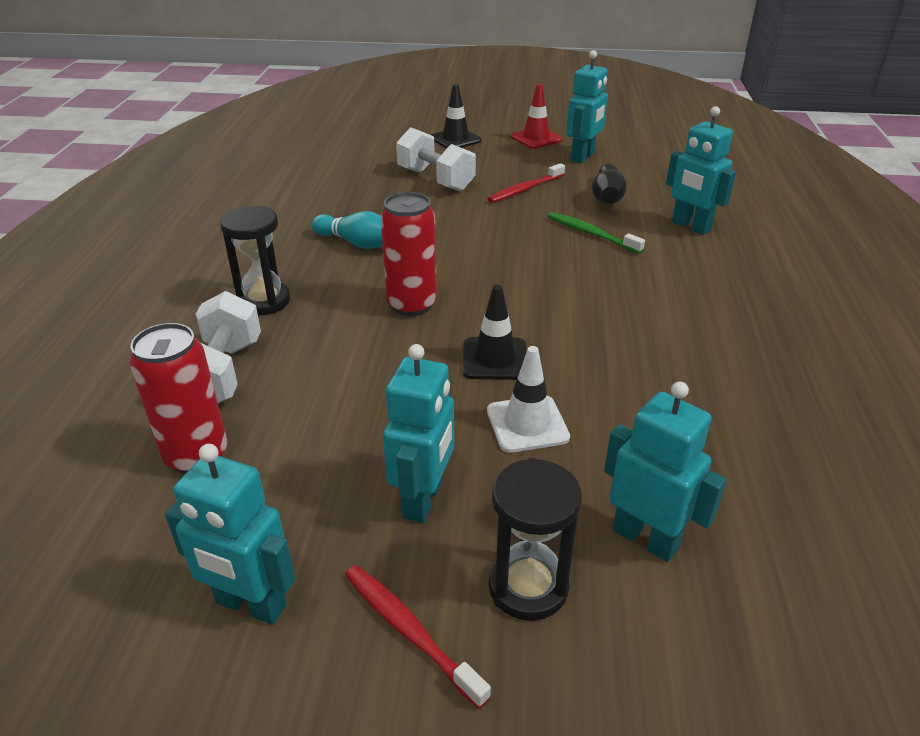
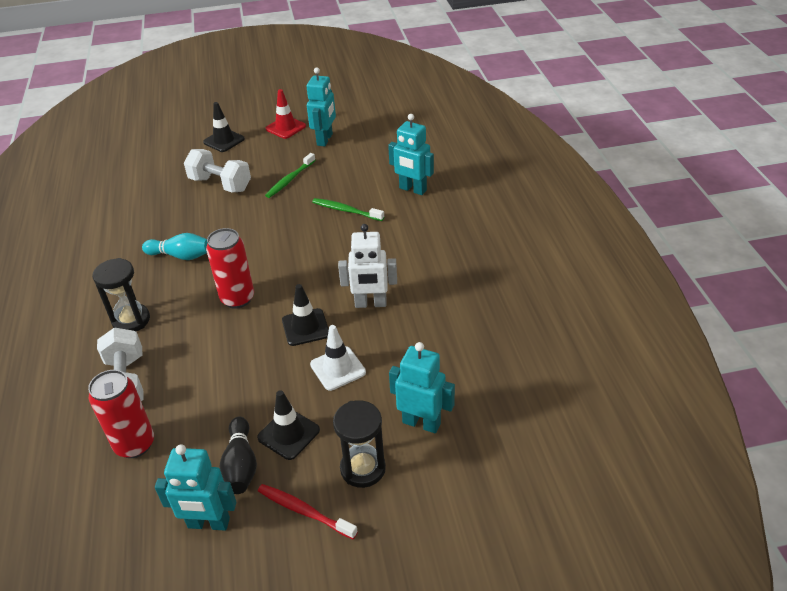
camera: 15 degrees left, 5 degrees up
turquoise robot [383,344,454,523] -> black traffic cone [257,390,320,460]
red toothbrush [488,163,565,203] -> green toothbrush [265,153,316,198]
black bowling pin [592,163,627,205] -> black bowling pin moved to [220,417,257,494]
none -> white robot [338,224,397,308]

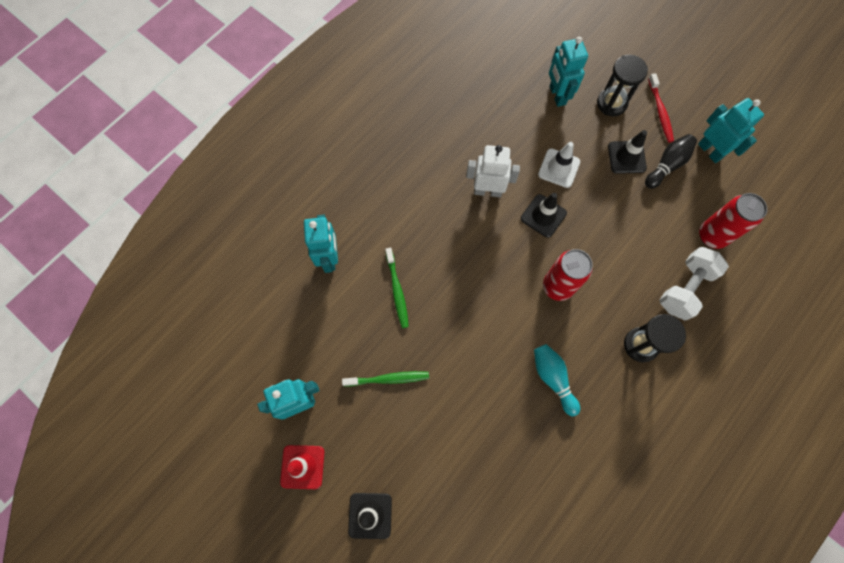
camera: 130 degrees left, 30 degrees up
white dumbbell [184,149,251,193] -> none
white robot [338,224,397,308] -> white robot turned 45 degrees counterclockwise [466,145,520,197]

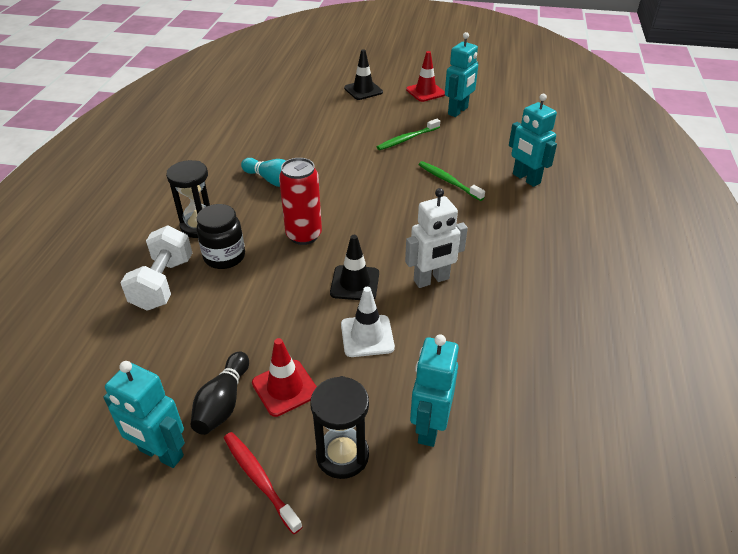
camera: 150 degrees right, 30 degrees down
turquoise robot [549,37,588,107] -> turquoise robot turned 120 degrees counterclockwise [410,334,459,447]
black traffic cone [608,130,647,174] -> red traffic cone [252,338,317,417]
red can [699,193,767,249] -> none
none -> black jar [196,204,245,269]

